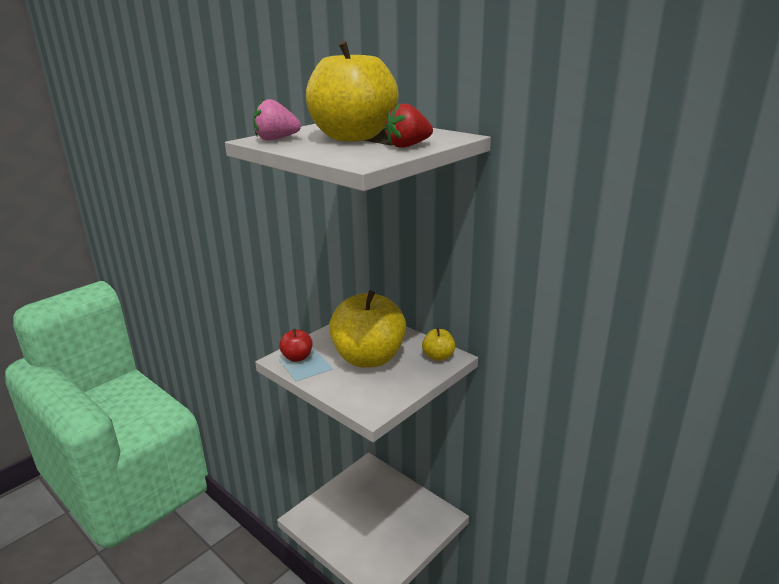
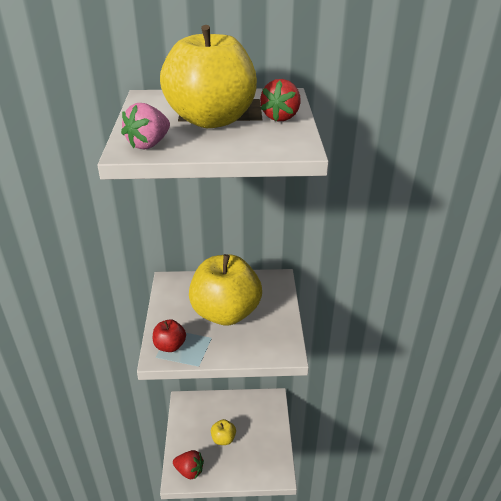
camera: 45 degrees left, 10 degrees up
yellow apple [422,328,455,361] -> yellow apple moved to [211,419,236,445]
none -> red strawberry [173,450,204,479]

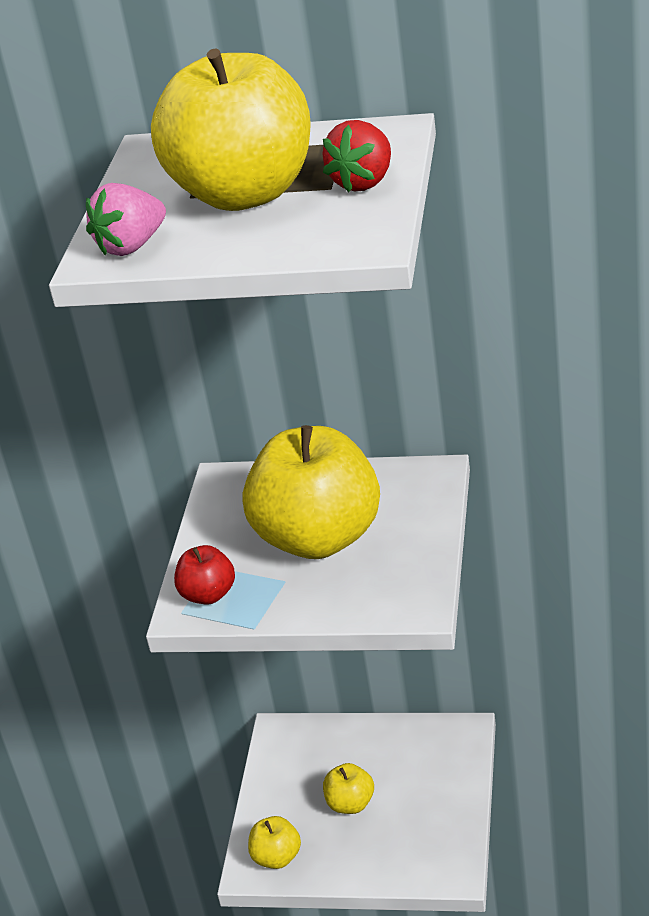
camera: 15 degrees right, 0 degrees up
red strawberry [173,450,204,479] -> yellow apple [248,816,301,869]

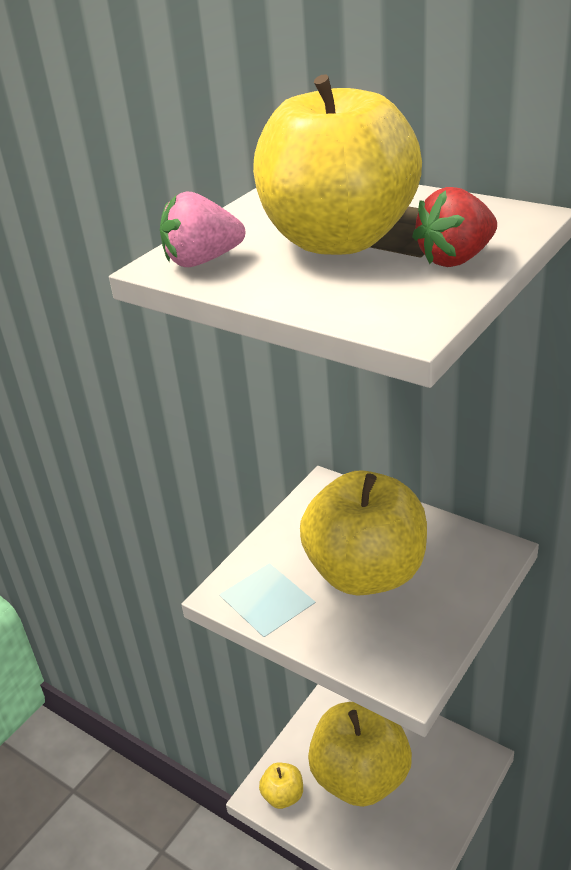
camera: 25 degrees right, 0 degrees up
red apple [174,545,235,605] -> none
yellow apple [323,763,374,814] -> yellow apple [308,702,412,807], size x2.29

